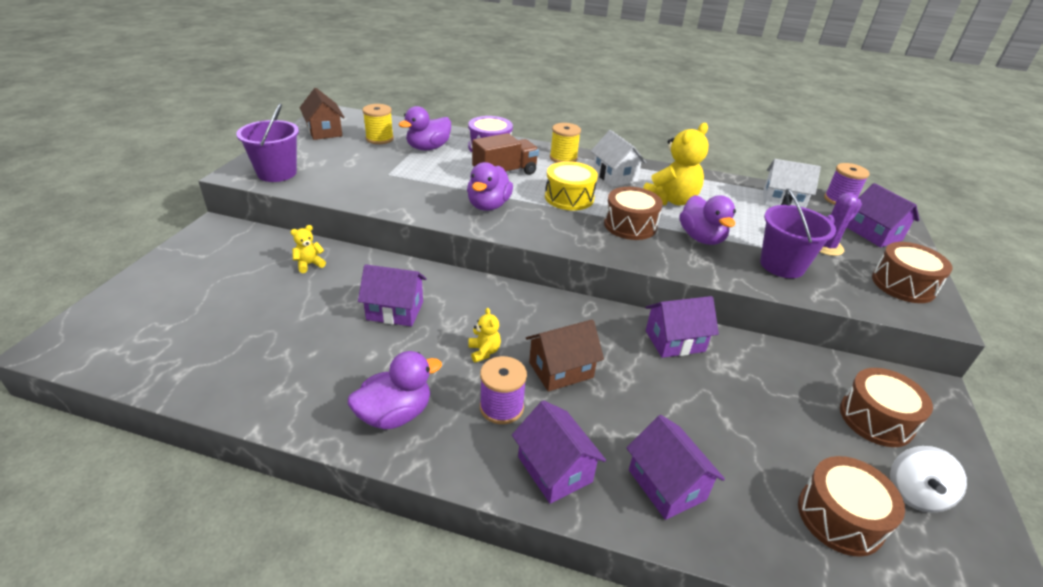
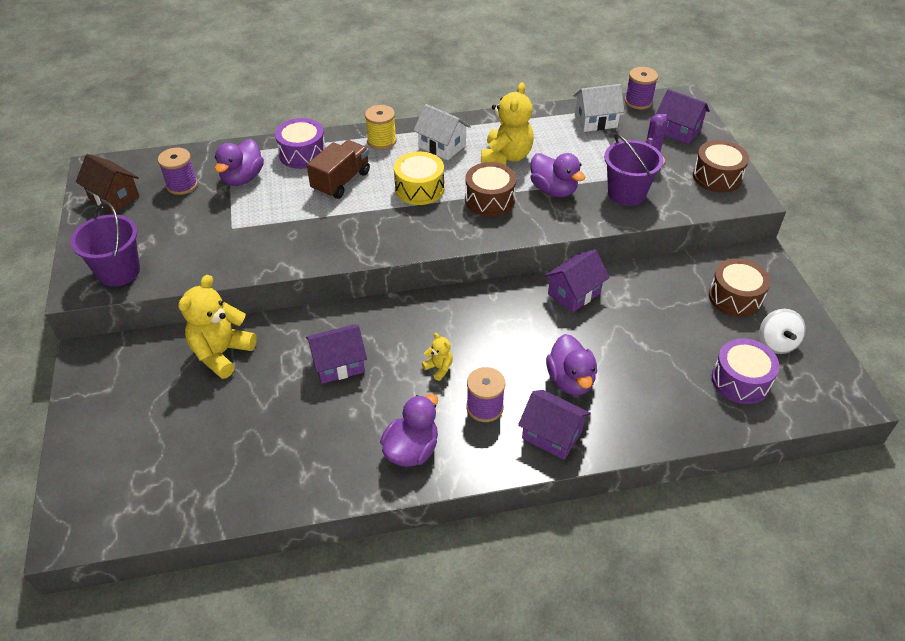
camera: 25 degrees left, 10 degrees up
yellow teddy bear [290,225,326,273] -> yellow teddy bear [178,275,257,379], size x2.12
yellow spool [362,104,394,144] -> purple spool [158,148,198,195]
purple duck [467,162,513,211] -> purple duck moved to [546,334,597,395]
brown house [526,319,604,392] -> none
purple house [626,415,725,520] -> none
brown drum [798,456,905,557] -> purple drum [712,338,780,404]

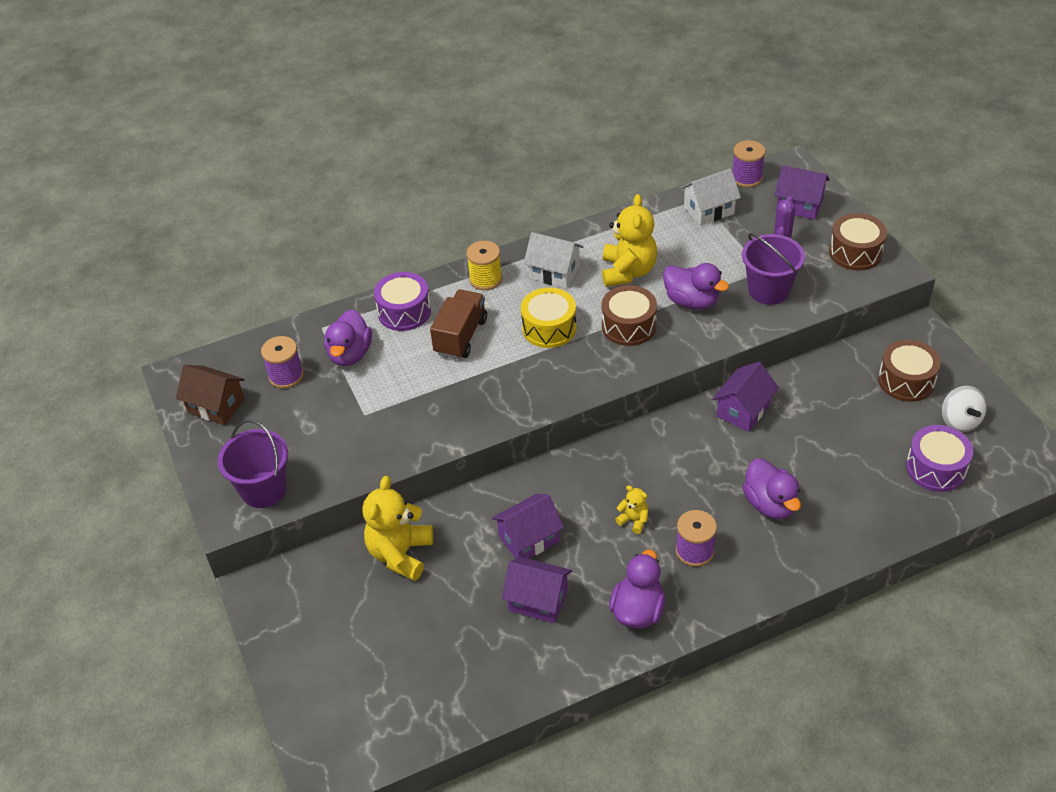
camera: 10 degrees left, 0 degrees up
purple house [518,390,591,460] -> purple house moved to [502,556,572,623]

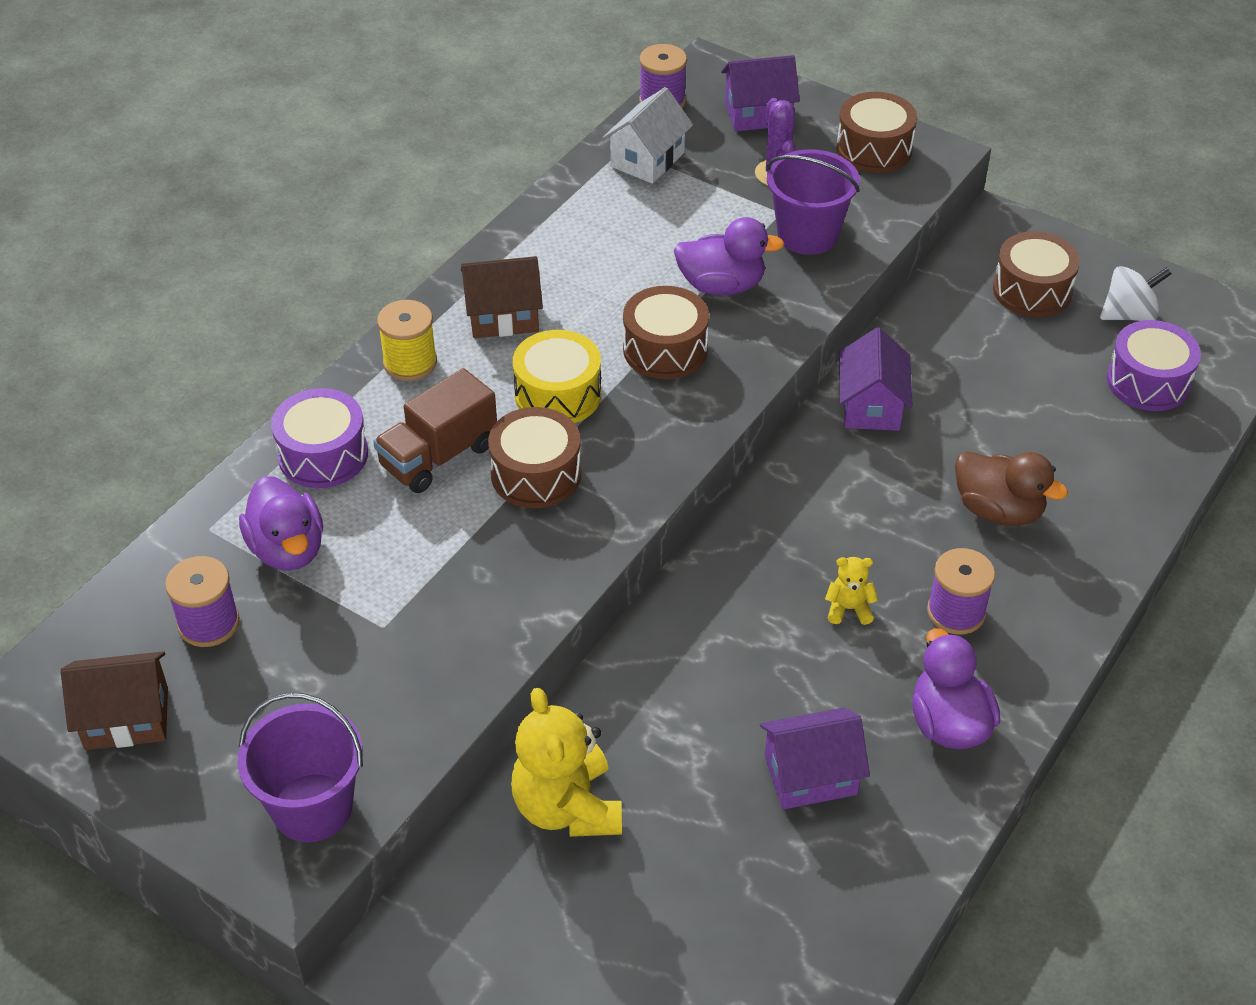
camera: 35 degrees left, 0 degrees up
brown truck [430,289,487,359] -> brown truck turned 120 degrees counterclockwise [373,368,497,493]
purple house [492,494,564,559] -> none
white house [524,232,584,289] -> brown house [461,256,543,338]
yellow teddy bear [602,194,657,287] -> none
purple duck [742,458,801,519] -> brown duck [955,451,1068,526]
white spinning top [942,386,987,432] -> white spinning top turned 60 degrees counterclockwise [1100,266,1172,321]
none -> brown drum [488,407,581,508]

